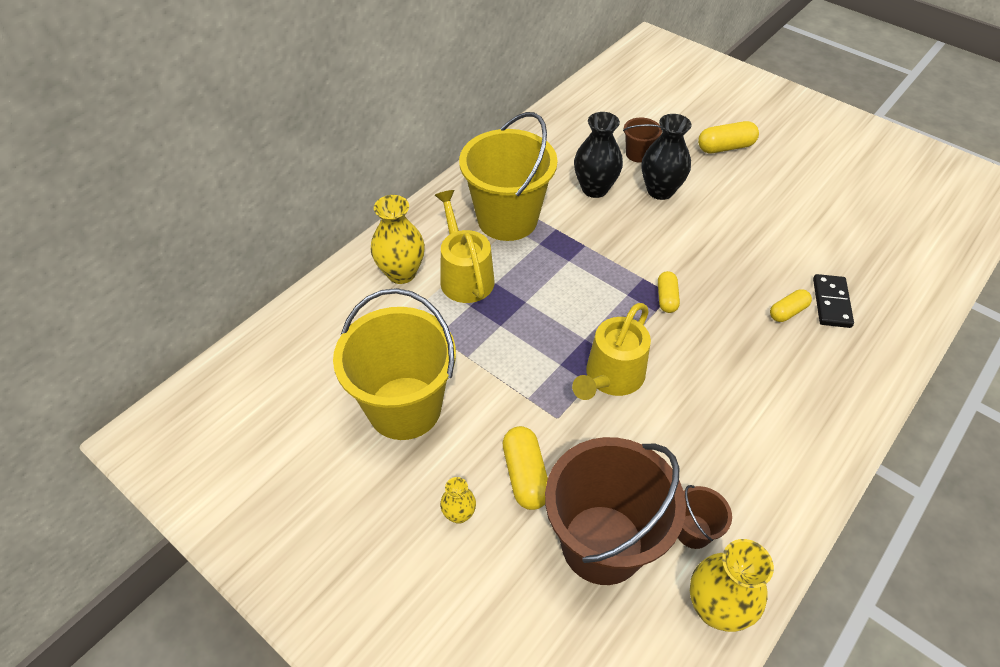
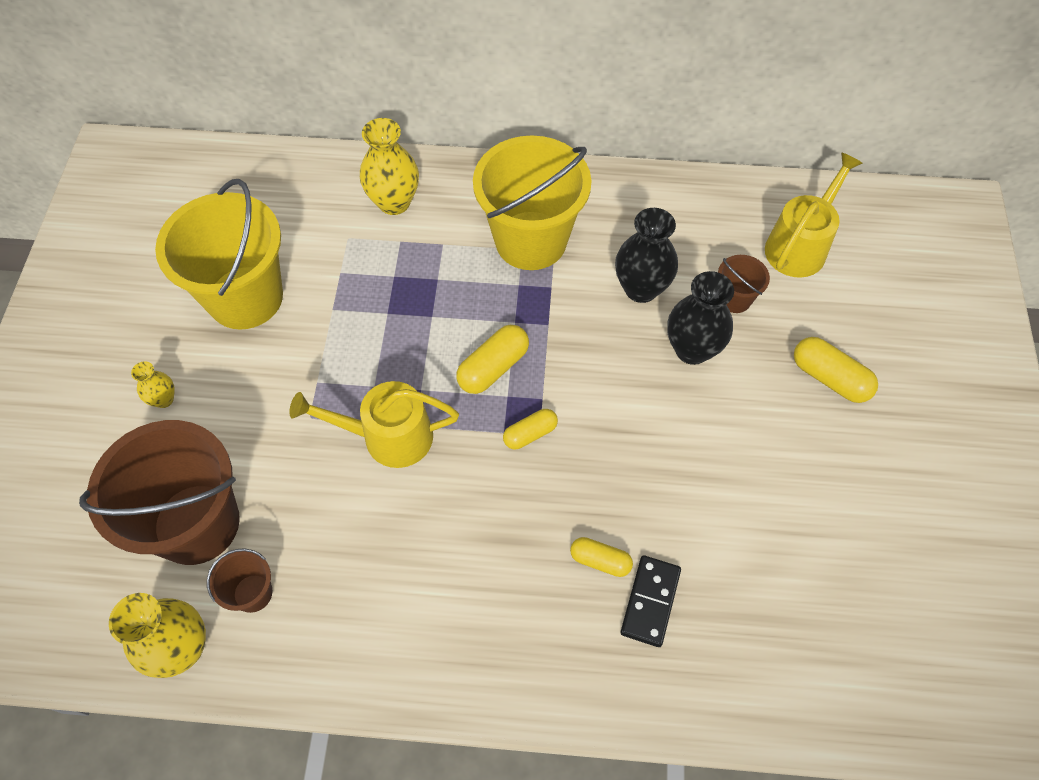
camera: 55 degrees right, 10 degrees up
yellow watering can [435,190,494,303] -> yellow watering can moved to [765,152,863,278]
yellow capsule [503,426,548,510] -> yellow capsule moved to [456,325,529,394]
black domino [813,274,854,328] -> black domino turned 45 degrees counterclockwise [621,555,681,647]

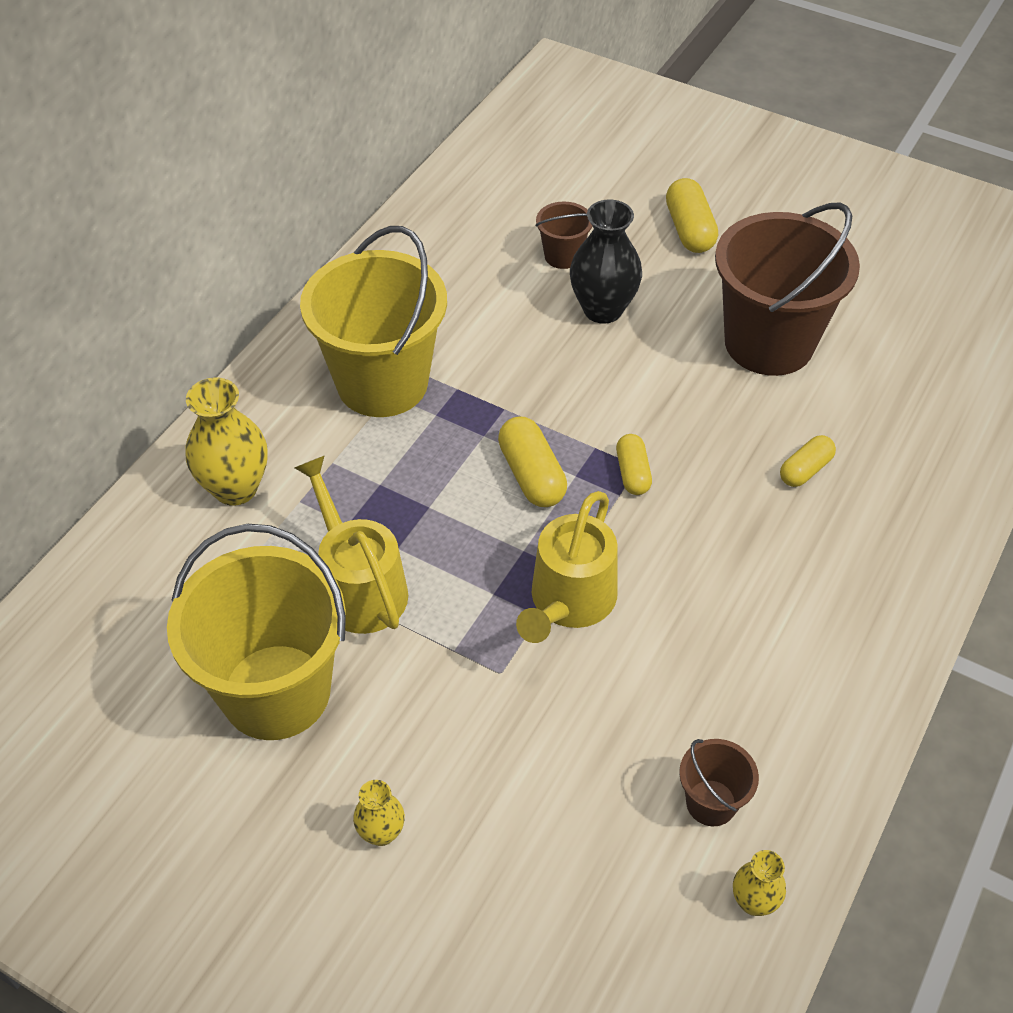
camera: 65 degrees left, 10 degrees down
brown bucket [79,420,240,565] -> brown bucket moved to [715,202,860,376]
yellow vase [109,593,206,678] -> yellow vase [733,850,786,916], size x0.53
black vase [615,208,678,303] -> none
black domino [621,555,681,647] -> none
yellow watering can [765,152,863,278] -> yellow watering can moved to [294,455,408,634]
yellow capsule [794,337,878,403] -> yellow capsule turned 75 degrees counterclockwise [666,178,718,253]

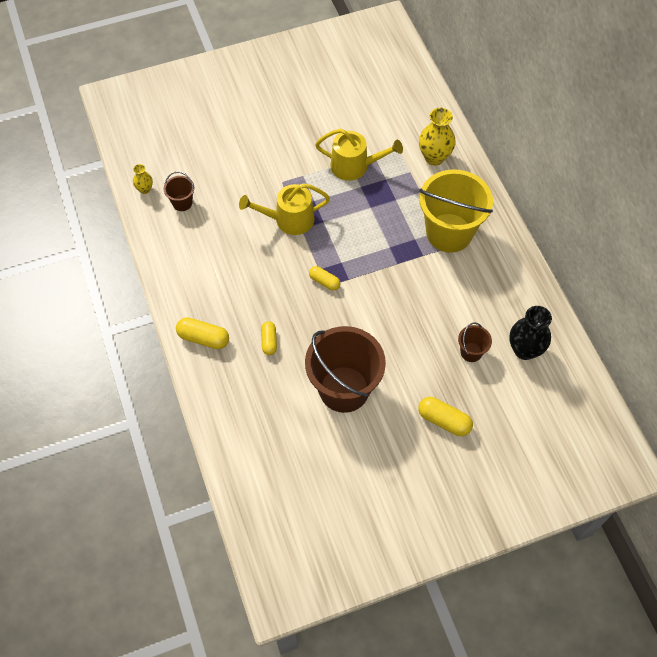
camera: 130 degrees right, 10 degrees up
yellow bucket [167,524,346,740] -> none
yellow vase [353,780,405,846] -> none
yellow capsule [498,417,567,507] -> yellow capsule moved to [176,317,229,349]
yellow watering can [516,491,618,643] -> yellow watering can turned 75 degrees counterclockwise [239,183,330,235]
black vase [570,199,642,324] -> black vase moved to [510,306,552,360]

